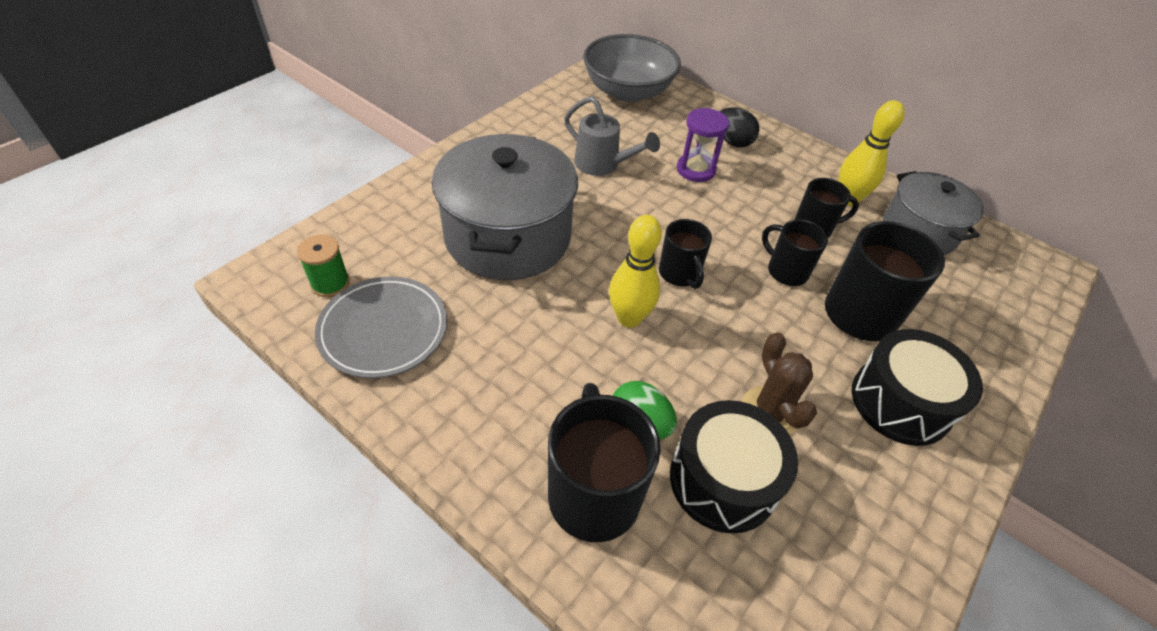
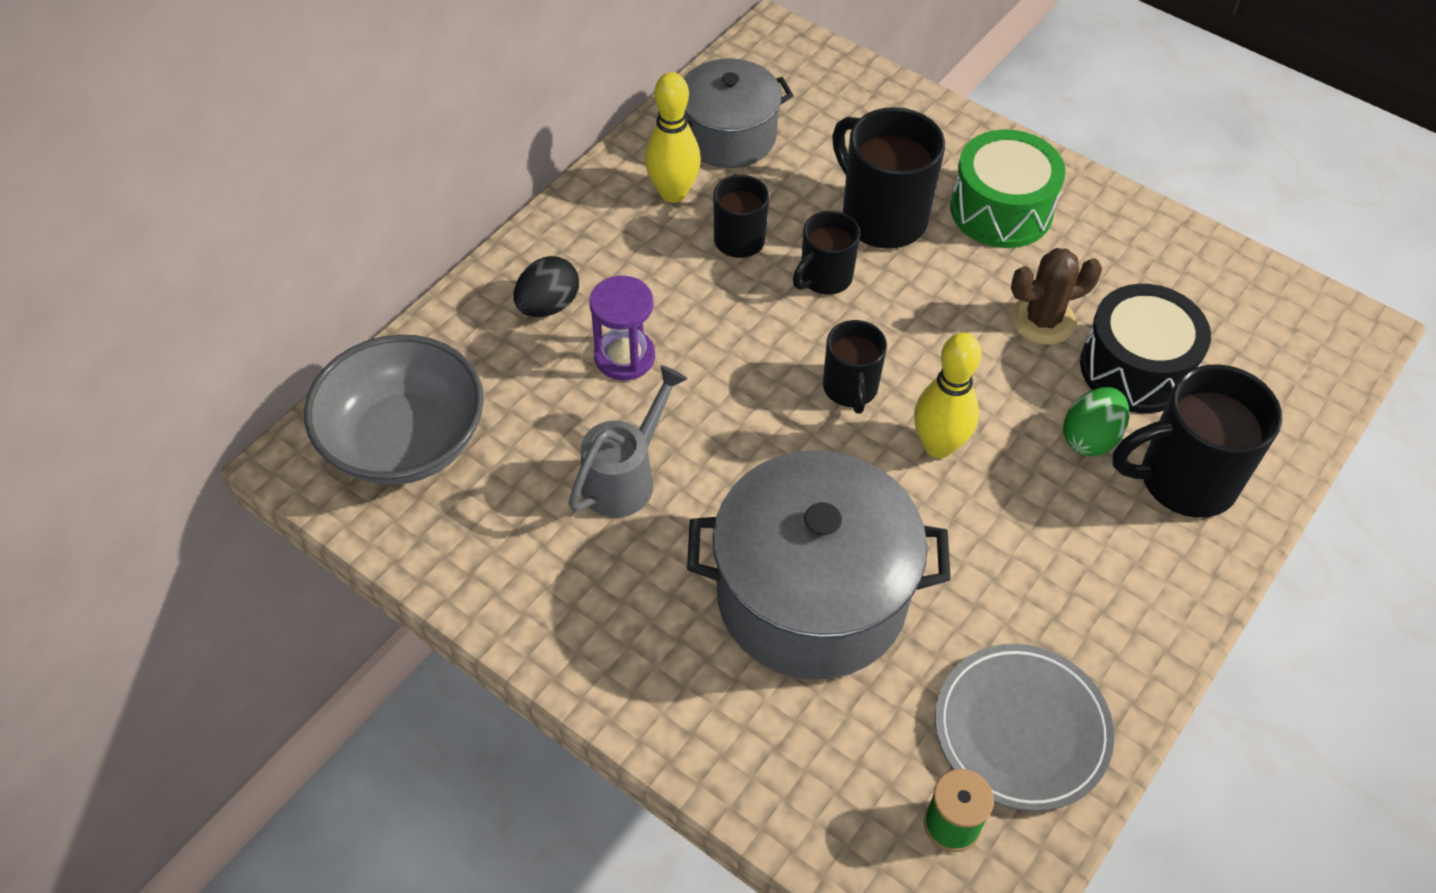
camera: 90 degrees left, 5 degrees up
black mug [659,219,712,289] -> black mug turned 105 degrees clockwise [823,320,887,414]
black drum [852,329,983,446] -> green drum [950,129,1066,248]

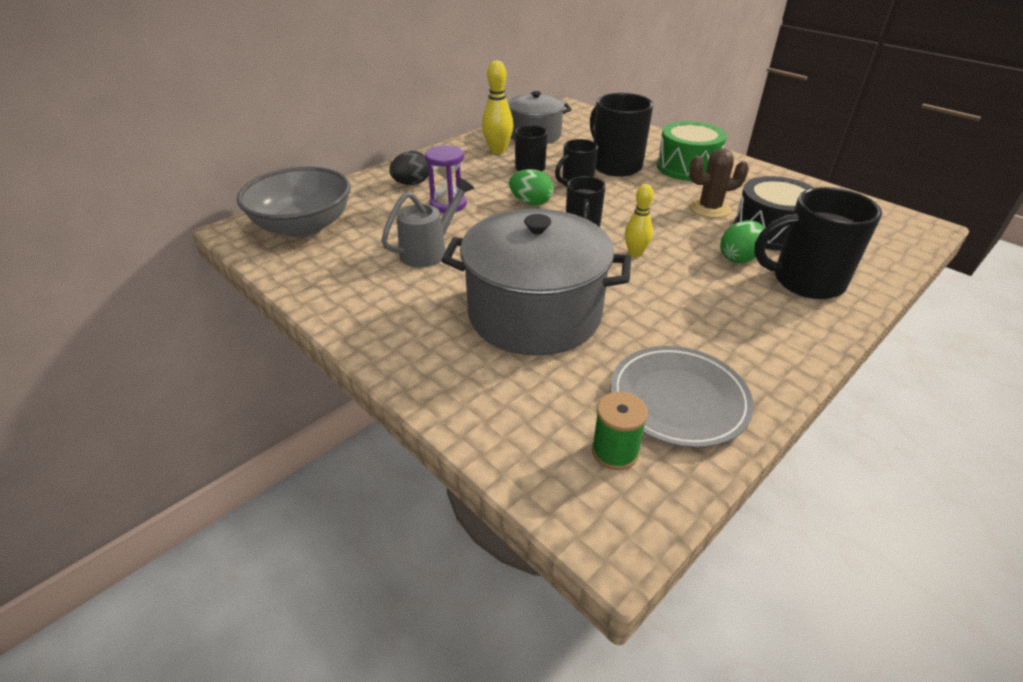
camera: 10 degrees right, 15 degrees down
yellow bowling pin [914,332,982,458] -> yellow bowling pin [625,184,654,257], size x0.66
none -> green egg [509,169,553,206]

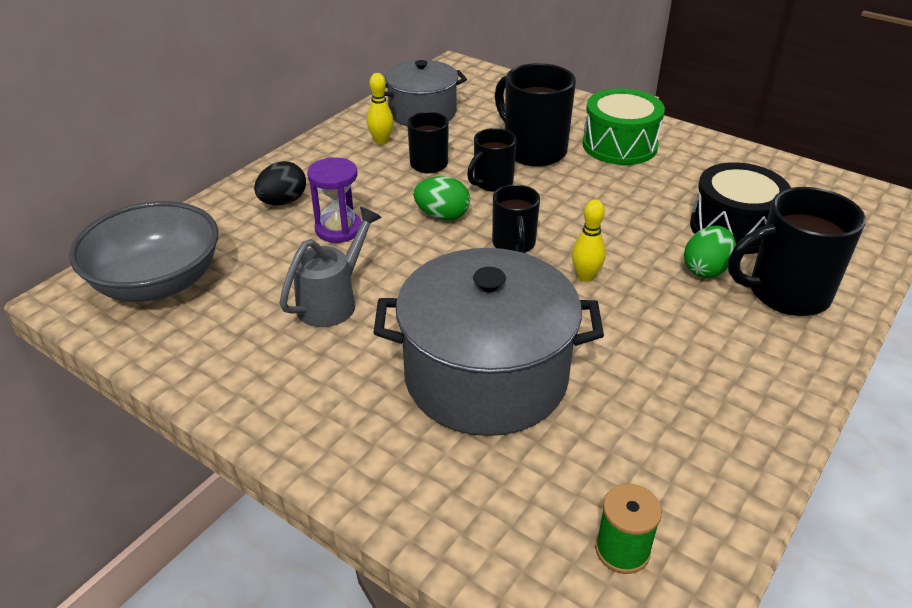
camera: 10 degrees left, 0 degrees up
yellow bowling pin [482,61,513,154] -> yellow bowling pin [367,73,394,145], size x0.66
grey plate [610,346,754,448] -> none
brown cactus [689,148,749,218] -> none

